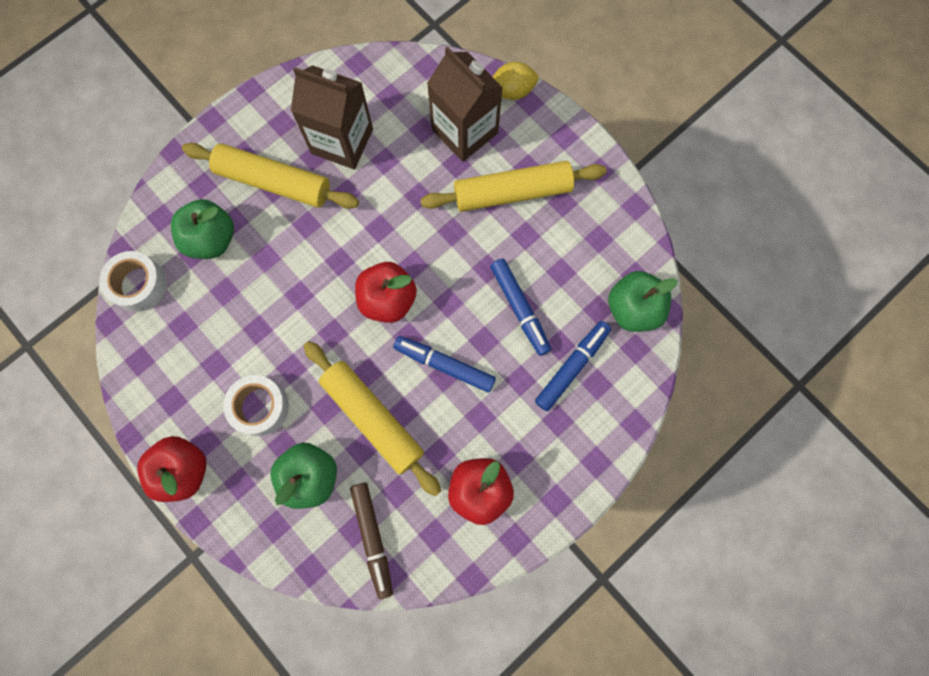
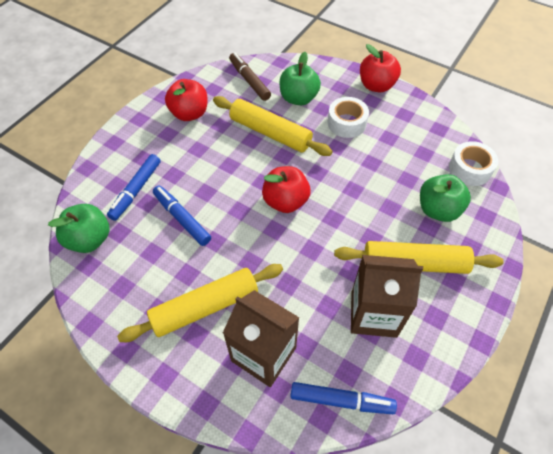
camera: 165 degrees right, 20 degrees down
blue marker [393,336,496,392] -> blue marker moved to [290,382,397,414]
yellow lemon [493,62,539,100] -> none

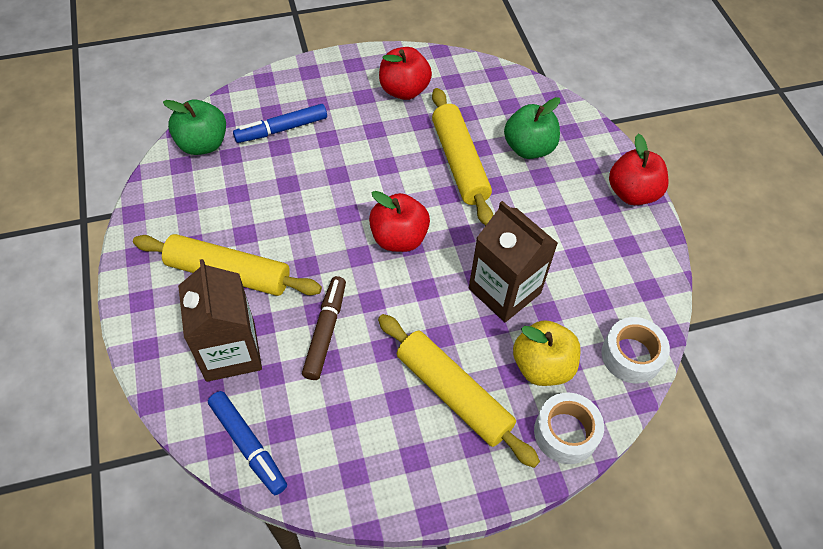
camera: 40 degrees right, 0 degrees up
blue marker [153,186,211,246] -> none
brown marker [229,53,271,101] -> brown marker moved to [302,276,346,380]
white tape [327,97,369,138] -> white tape moved to [534,393,604,464]
brown carton [351,255,423,338] -> brown carton moved to [469,201,558,322]
green apple [420,174,471,222] -> yellow apple [513,320,581,386]

